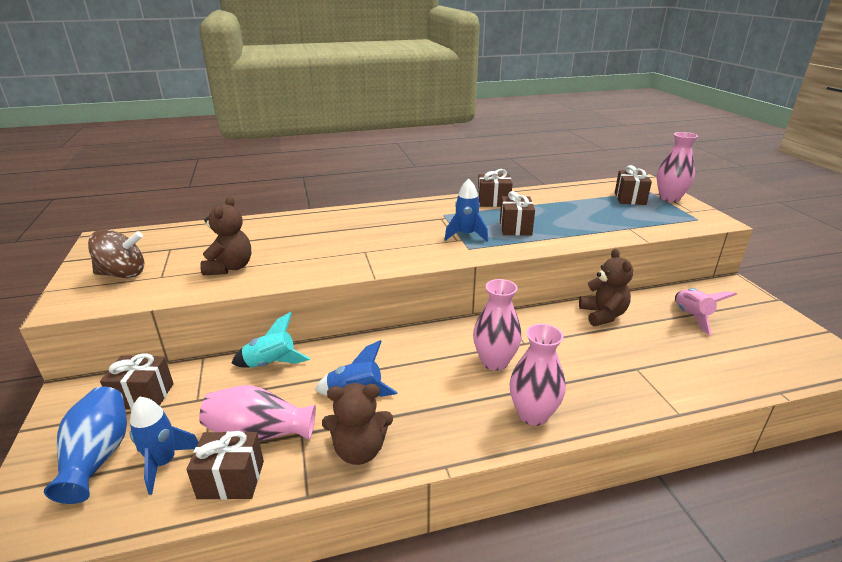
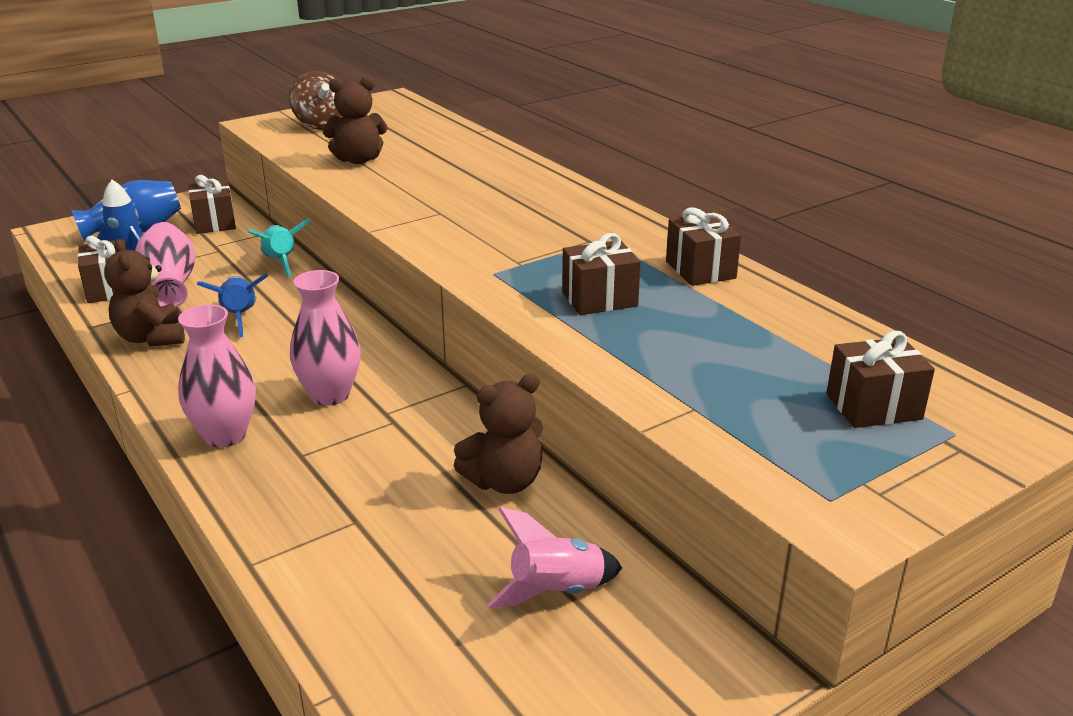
camera: 70 degrees right, 0 degrees up
blue rocket [444,179,488,242] -> none
pink vase [657,132,698,202] -> none

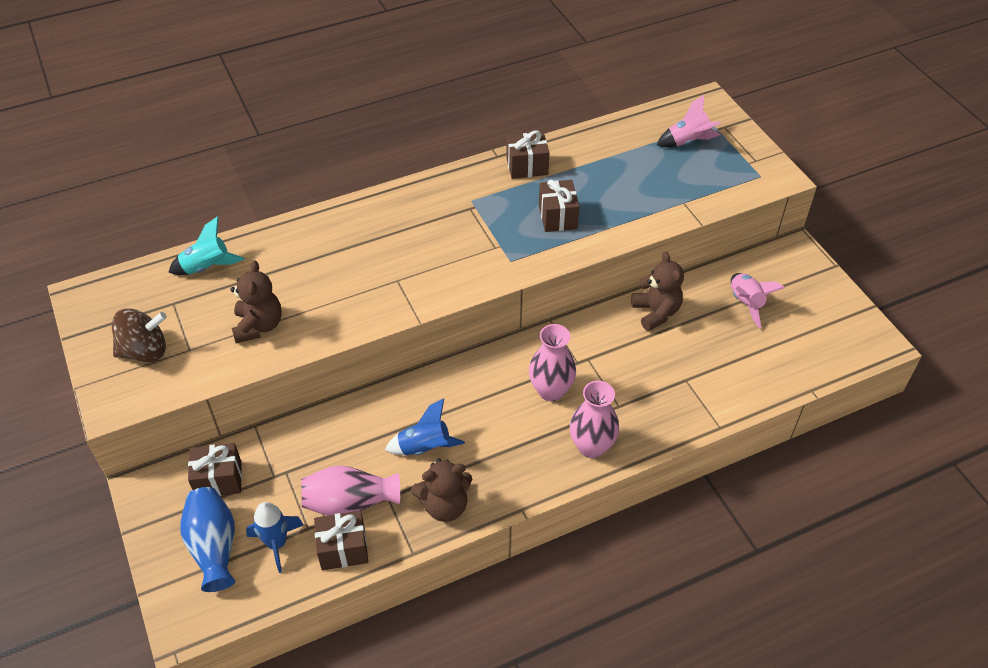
camera: 80 degrees left, 20 degrees up
turquoise rocket [248,219,311,277] -> turquoise rocket moved to [168,216,245,275]
brown gift [826,331,935,428] -> pink rocket [657,95,721,147]

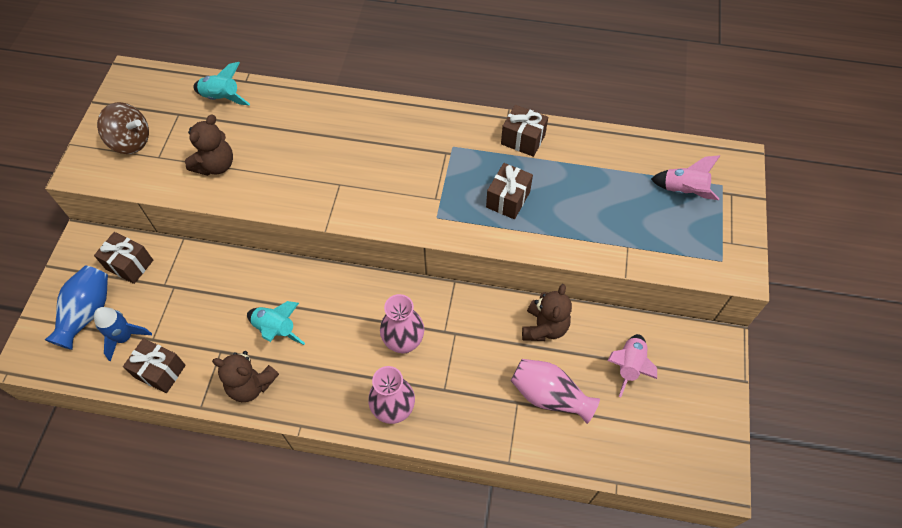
camera: 35 degrees right, 10 degrees up
pink vase [301,465,400,516] -> pink vase moved to [511,359,600,424]
blue rocket [385,398,465,455] -> turquoise rocket [247,301,305,345]

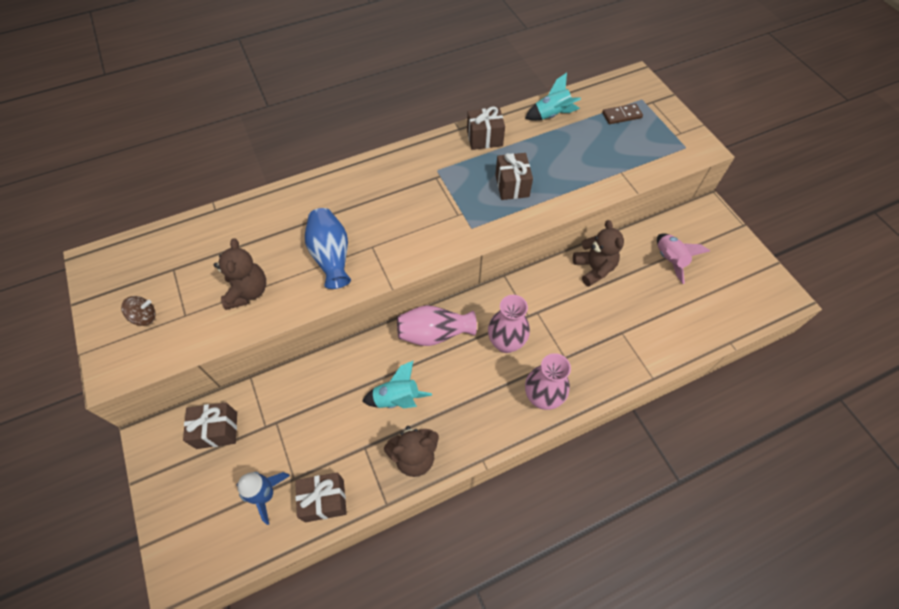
camera: 35 degrees left, 0 degrees up
blue vase [45,266,108,350] -> blue vase moved to [305,208,351,289]
brown spinning top [97,102,149,154] -> brown spinning top [121,296,156,326], size x0.59
turquoise rocket [193,62,250,105] -> turquoise rocket moved to [525,73,581,121]
pink vase [511,359,600,424] -> pink vase moved to [397,305,477,346]
pink rocket [651,155,720,200] -> brown domino [602,103,643,124]

